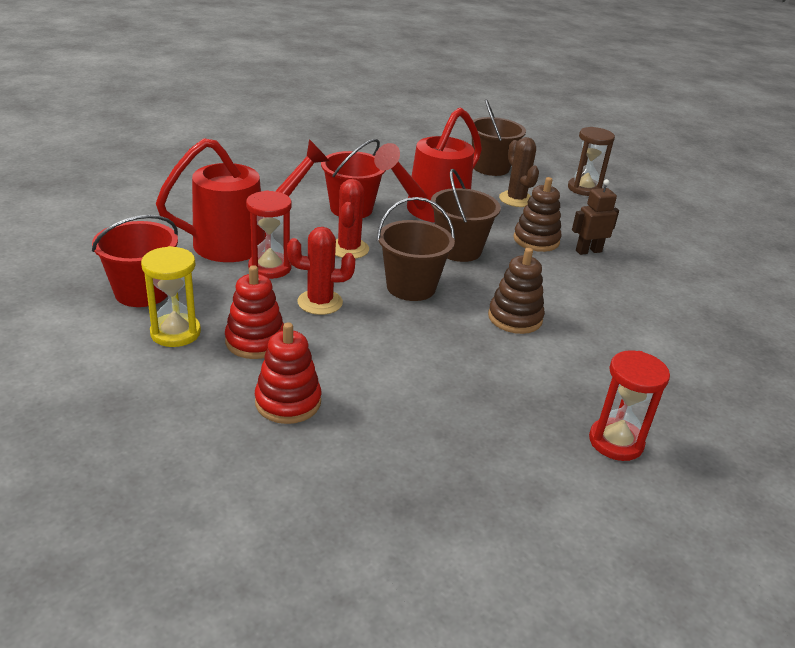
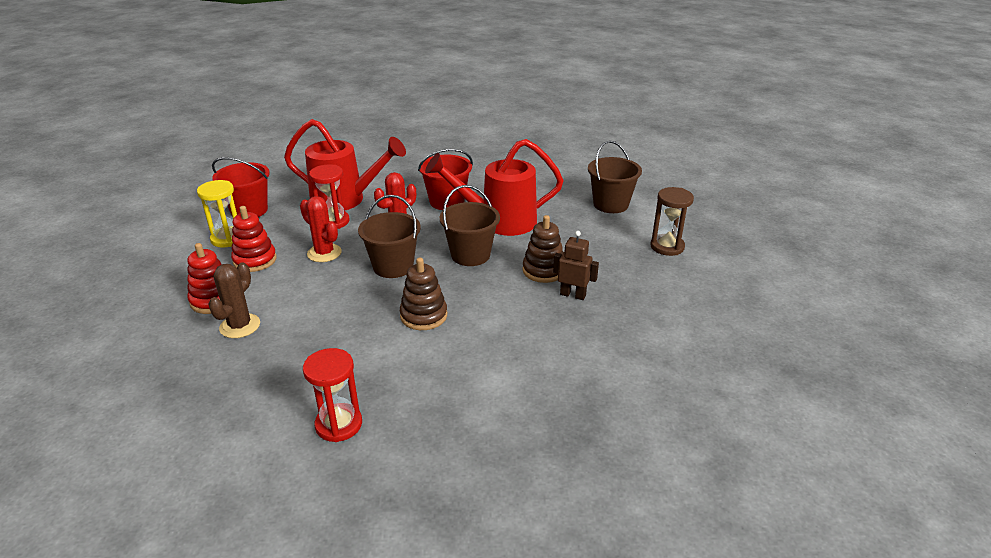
camera: 45 degrees right, 0 degrees up
brown cactus [499,137,539,207] -> brown cactus moved to [208,262,260,338]

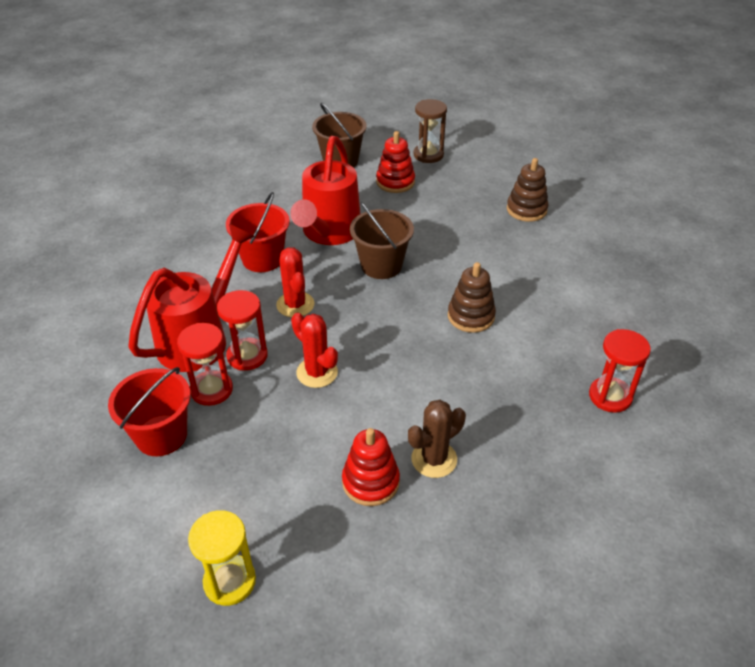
camera: 70 degrees left, 10 degrees up
yellow hourglass [197,180,237,248] -> yellow hourglass moved to [188,510,256,606]
brown cactus [208,262,260,338] -> brown cactus turned 75 degrees counterclockwise [408,400,466,478]
red stacking toy [231,206,277,272] -> red stacking toy moved to [376,131,415,193]
red cactus [300,196,342,262] -> red cactus turned 75 degrees clockwise [291,313,338,388]
brown bucket [358,195,421,278] -> none
brown stacking toy [522,215,564,283] -> brown stacking toy moved to [507,158,549,222]
brown robot [553,231,599,300] -> none
none -> red hourglass [177,323,233,406]

